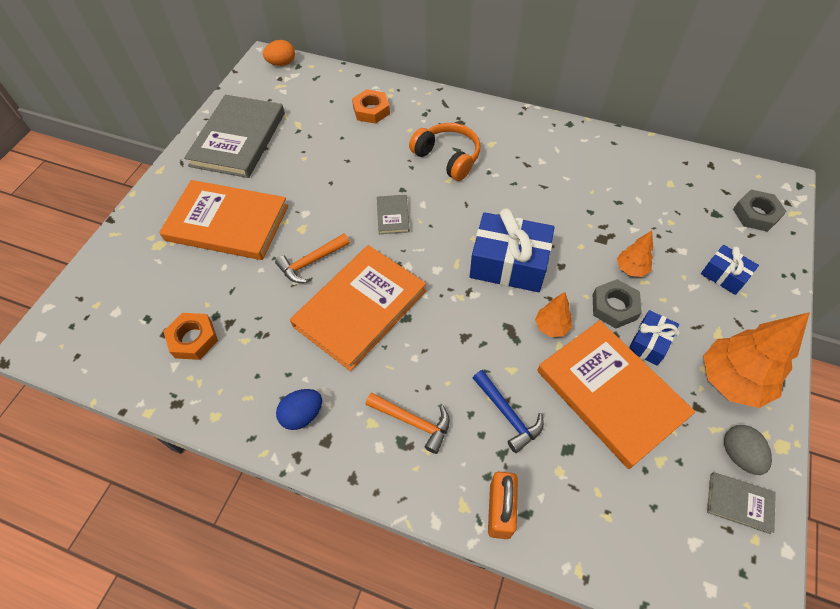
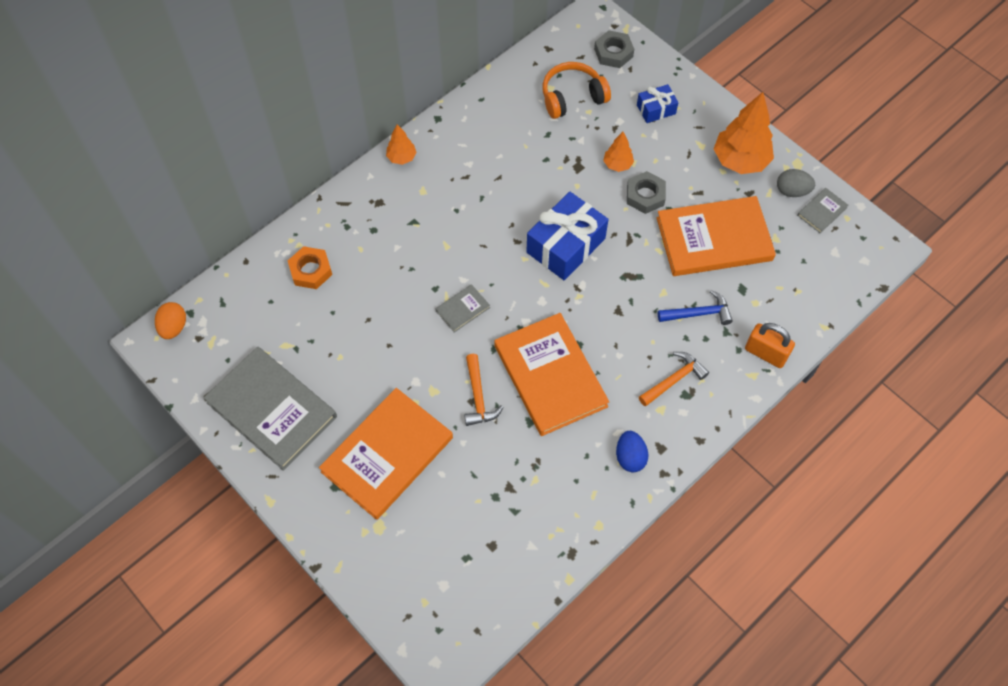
camera: 65 degrees left, 5 degrees up
orange nut [163,313,218,360] -> none
grey book [377,195,410,234] -> grey book turned 60 degrees counterclockwise [436,284,490,332]
orange headphones [409,123,480,181] -> orange headphones moved to [543,62,611,119]
orange tree [535,292,572,337] -> orange tree moved to [386,124,417,165]
blue gift [629,310,679,365] -> none

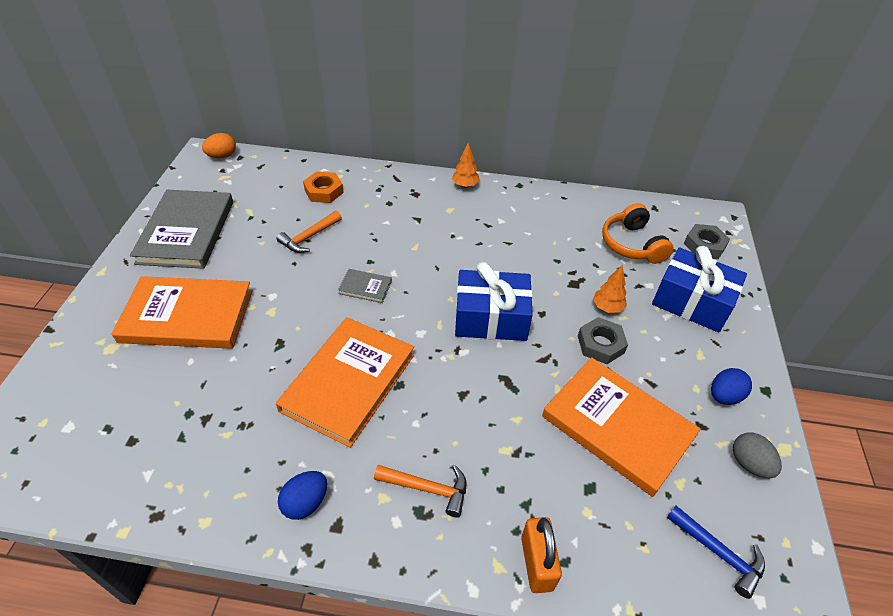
camera: 50 degrees right, 15 degrees down
orange hammer [464,354,504,426] -> orange hammer moved to [276,211,342,253]
orange headphones [543,62,611,119] -> orange headphones turned 135 degrees counterclockwise [602,203,674,264]
blue gift [637,84,678,123] -> blue gift [652,246,747,332], size x1.89
blue hammer [658,290,733,325] -> blue hammer moved to [667,506,765,599]
orange tree [714,92,774,174] -> blue egg [711,368,752,405]
grey book [797,188,849,233] -> none

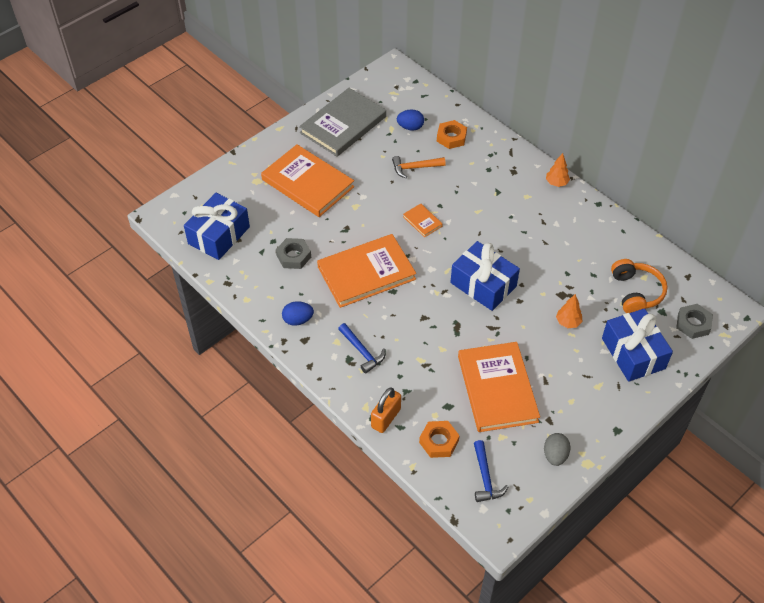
camera: 40 degrees right, 5 degrees up
orange egg [202,133,236,158] -> none
grey book [338,269,392,303] -> orange book [403,204,443,237]
orange hammer [374,465,466,517] -> blue hammer [338,323,385,374]
grey nut [578,317,628,364] -> grey nut moved to [276,238,311,269]
orange headphones [602,203,674,264] -> orange headphones turned 150 degrees clockwise [611,259,667,313]
blue egg [711,368,752,405] -> blue egg moved to [397,109,424,131]
none -> blue gift [184,193,250,260]
none -> orange nut [419,421,460,458]

